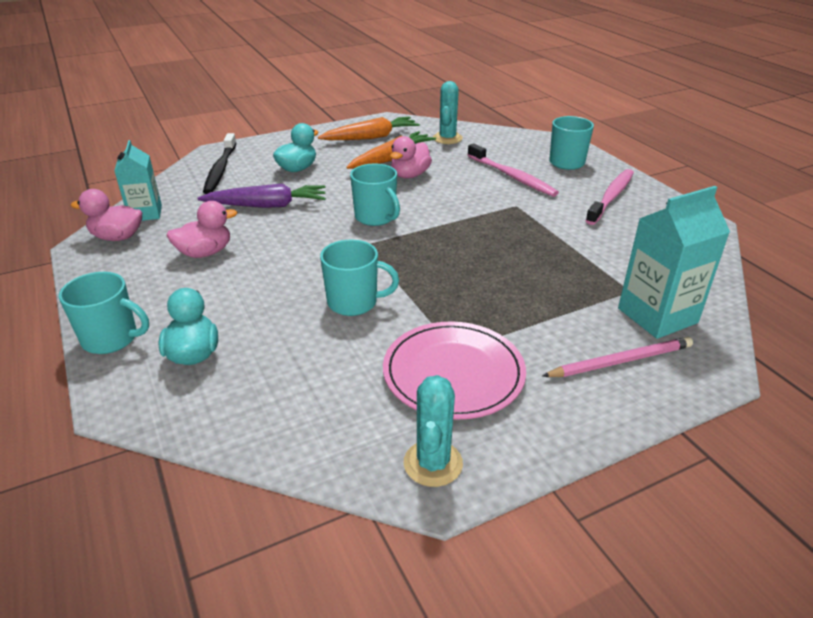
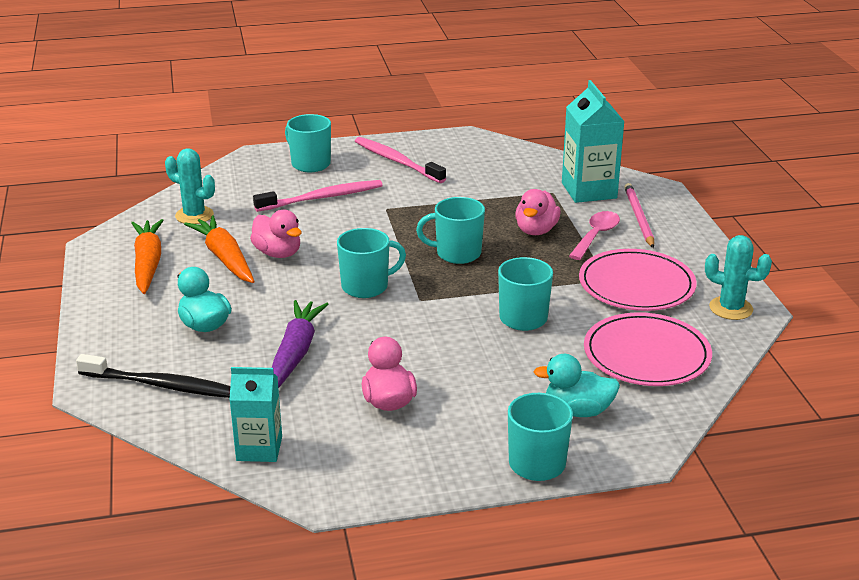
camera: 75 degrees left, 5 degrees down
pink duck [71,189,142,241] -> pink duck moved to [515,189,561,235]
none -> turquoise mug [416,197,485,264]
none -> pink spoon [569,211,620,260]
none -> pink plate [584,312,712,386]

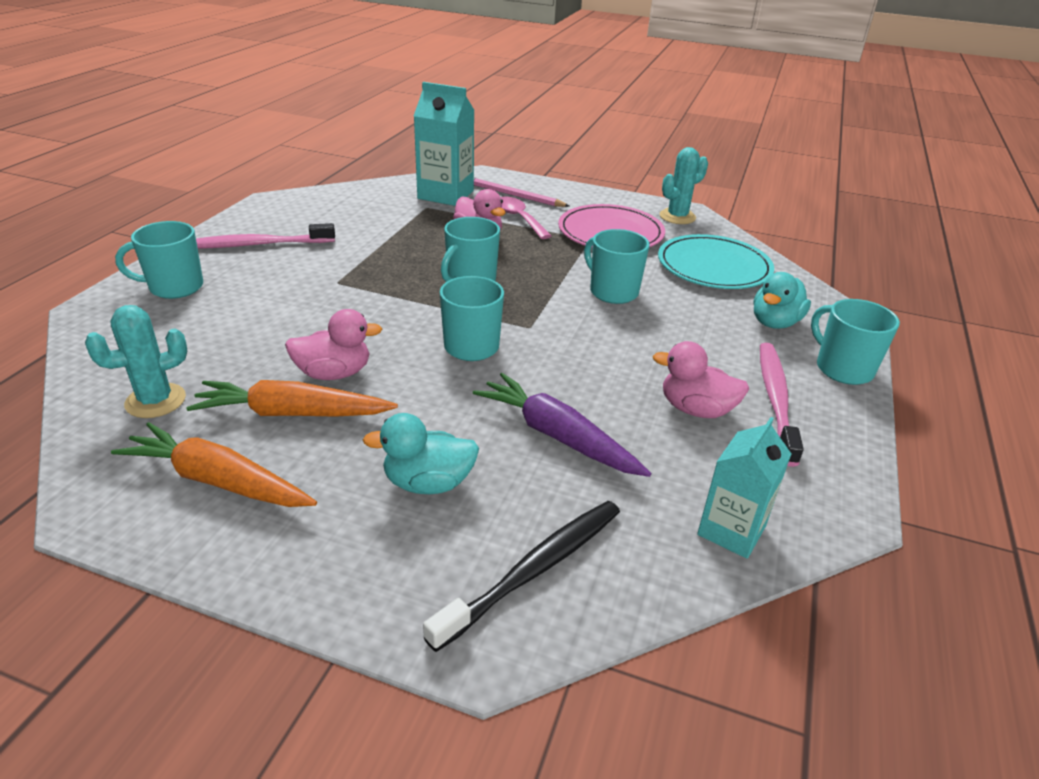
camera: 60 degrees left, 5 degrees up
pink toothbrush [253,180,383,212] -> pink toothbrush moved to [760,343,804,467]
pink plate [584,312,712,386] -> turquoise plate [658,234,774,289]

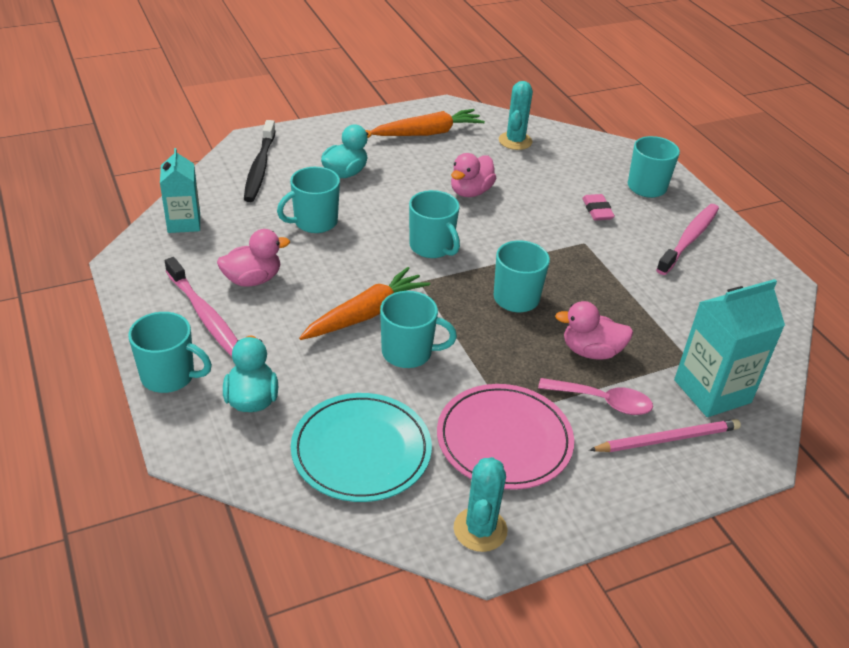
camera: 135 degrees right, 5 degrees up
orange carrot [186,380,398,417] -> orange carrot moved to [299,267,430,340]
purple carrot [473,373,651,477] -> turquoise mug [277,167,340,233]
none -> pink eraser [582,194,615,221]

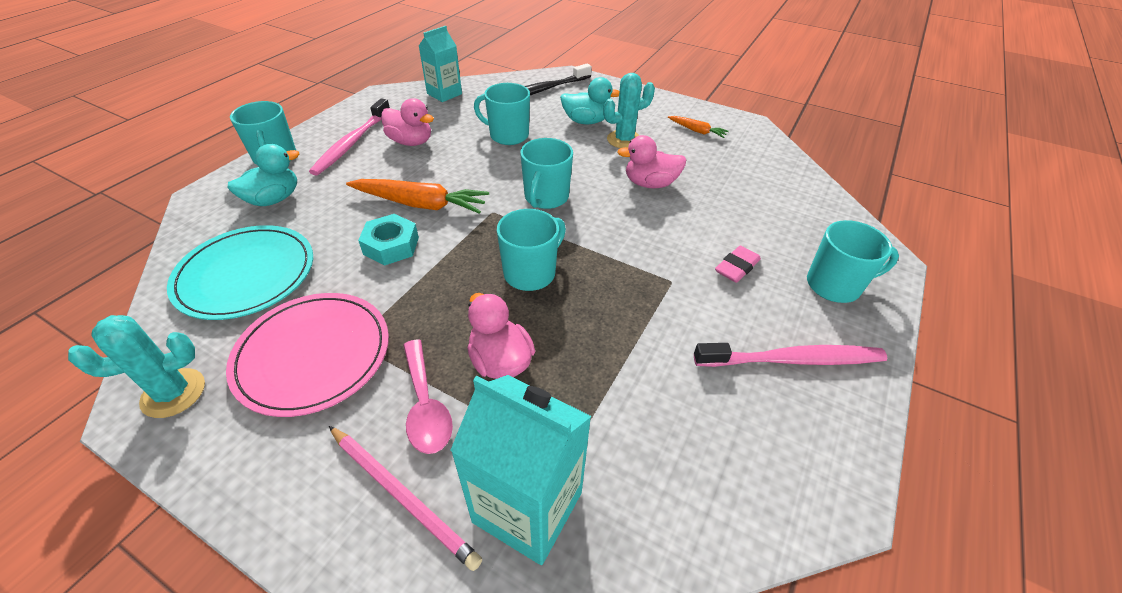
camera: 55 degrees right, 5 degrees up
orange carrot [370,109,485,136] -> orange carrot [668,116,729,138], size x0.52
turquoise mug [380,291,457,368] -> turquoise nut [358,214,419,265]
turquoise cactus [499,81,533,150] -> turquoise cactus moved to [604,73,655,148]

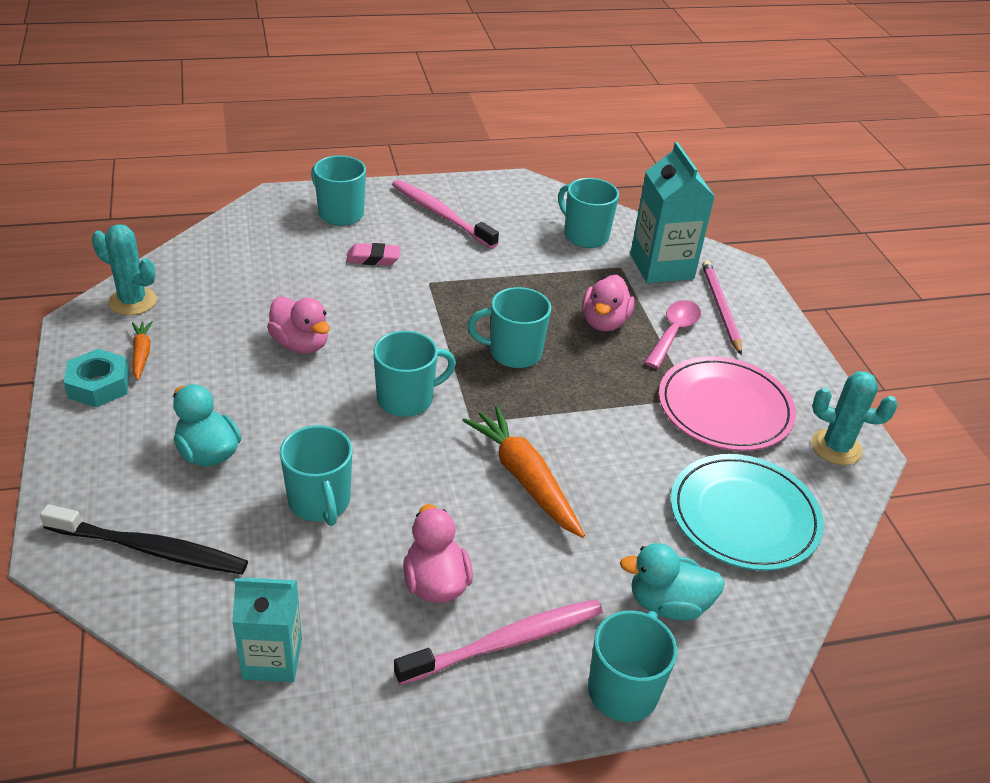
camera: 135 degrees left, 5 degrees down
turquoise nut [358,214,419,265] -> turquoise nut moved to [64,349,129,407]
turquoise cactus [604,73,655,148] -> turquoise cactus moved to [92,224,157,315]
none -> turquoise mug [558,178,619,248]

